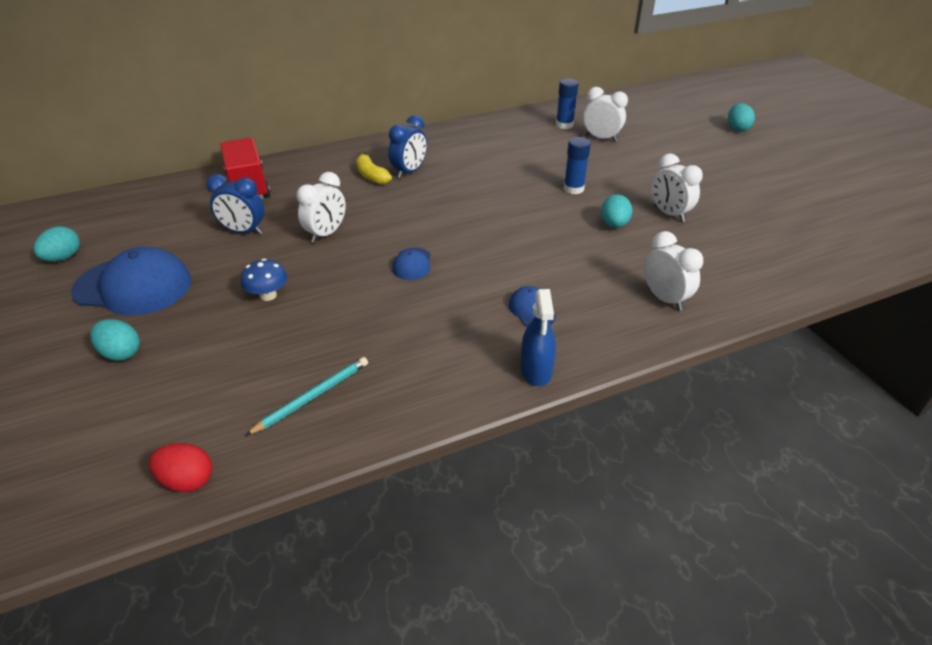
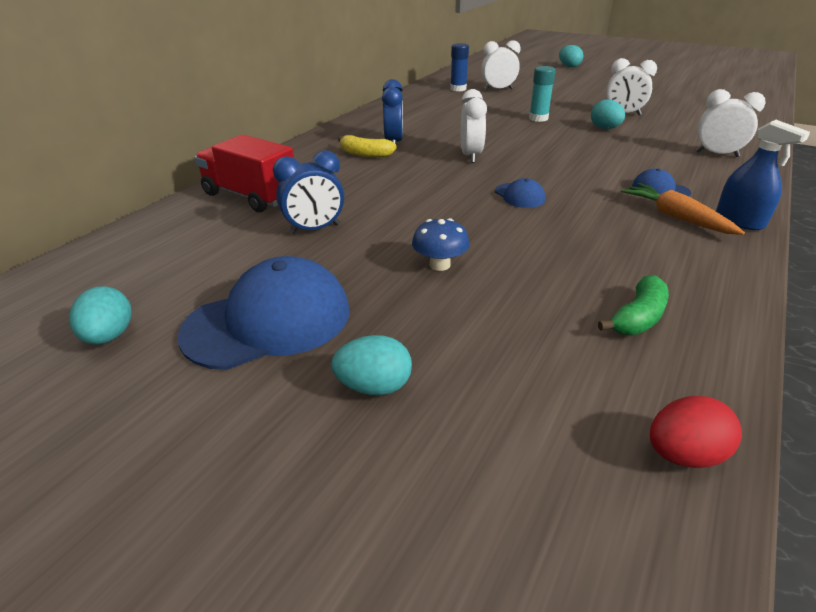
camera: 35 degrees left, 5 degrees down
turquoise pencil [245,357,368,436] -> green banana [598,275,669,335]
white clock [296,172,346,243] -> white clock moved to [461,89,487,163]
blue glue stick [564,137,591,194] -> turquoise glue stick [529,66,556,122]
none -> orange carrot [621,183,745,235]

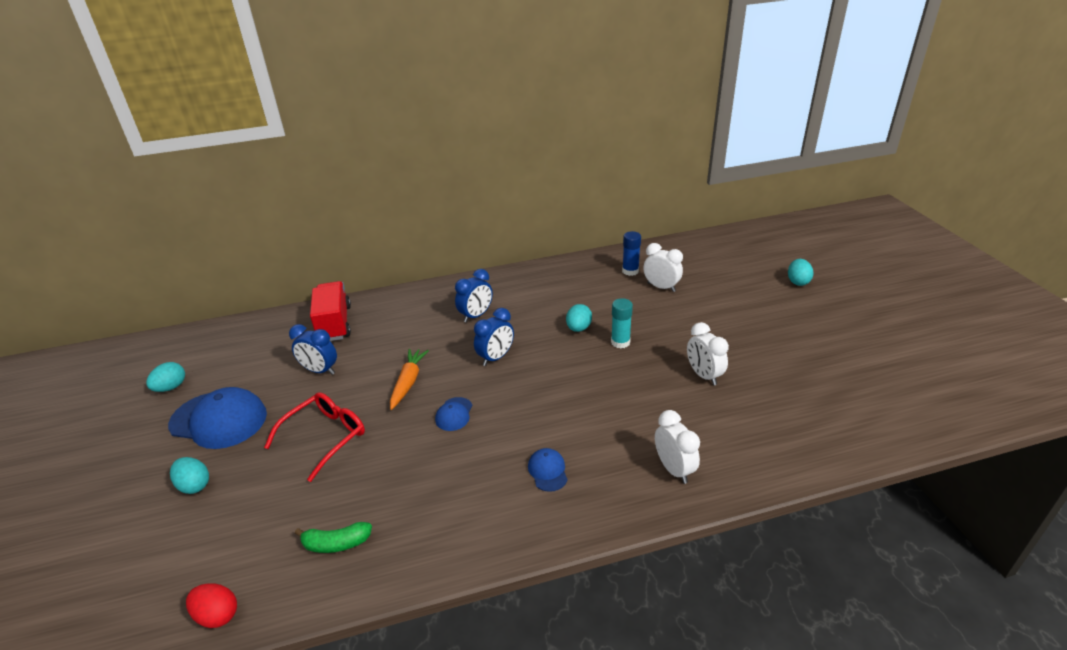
camera: 45 degrees right, 0 degrees up
yellow banana [338,135,397,157] -> none
blue mushroom [412,218,470,271] -> red glasses [264,392,365,482]
white clock [461,89,487,163] -> blue clock [474,308,514,366]
turquoise egg [591,100,625,129] -> turquoise egg moved to [566,304,592,332]
orange carrot [621,183,745,235] -> orange carrot moved to [390,349,429,410]
blue spray bottle [716,120,810,230] -> none

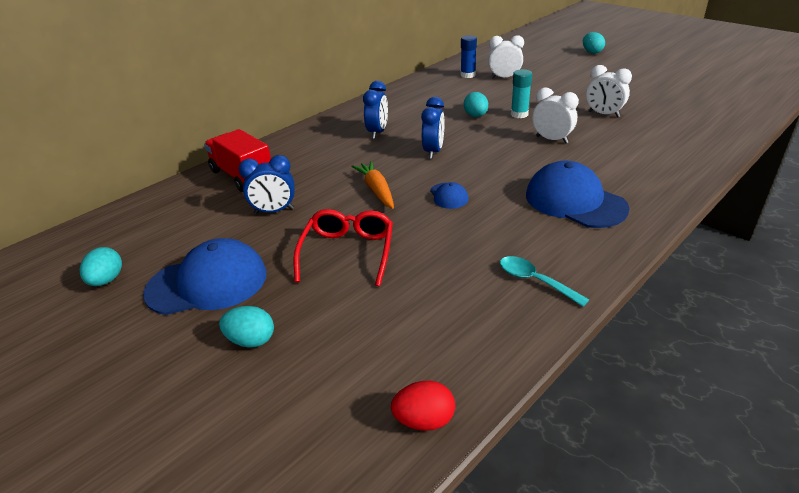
camera: 30 degrees left, 0 degrees up
green banana [295,522,372,553] -> none
blue cap [528,448,568,492] -> blue cap [526,161,630,228], size x2.13
white clock [655,410,700,484] -> white clock moved to [533,87,579,144]
none -> turquoise spoon [500,256,589,307]

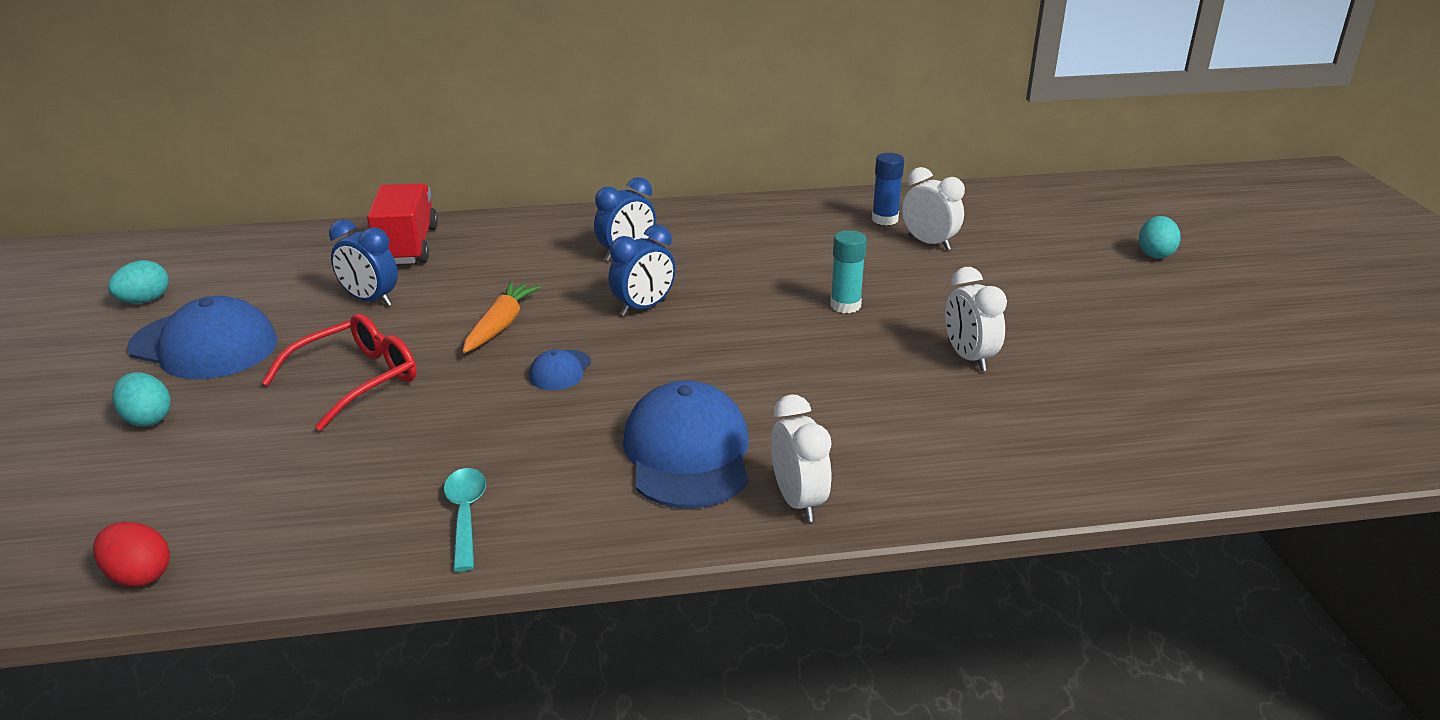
camera: 35 degrees right, 5 degrees down
turquoise egg [464,92,488,117] -> none
white clock [533,87,579,144] -> white clock moved to [771,395,831,522]

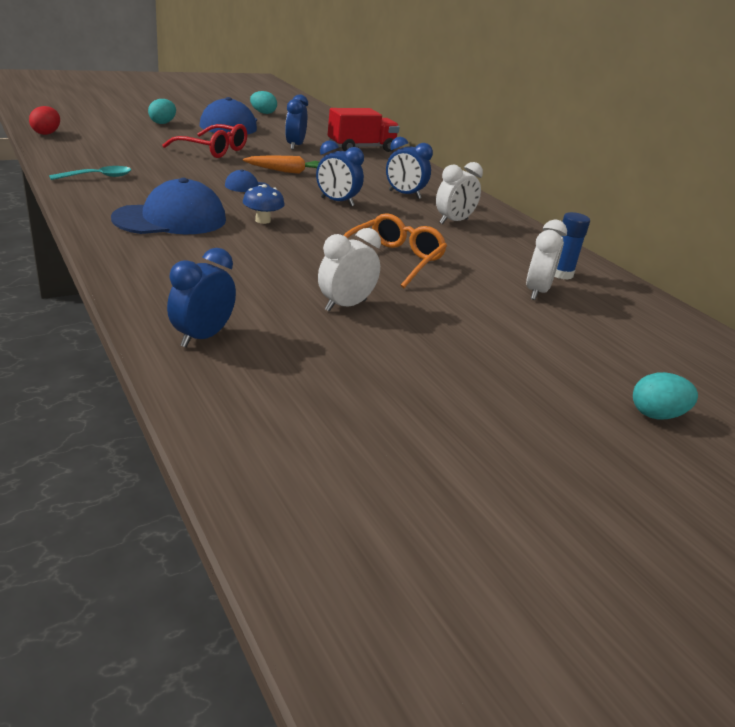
camera: 65 degrees right, 0 degrees up
white clock [771,395,831,522] -> white clock moved to [436,162,483,224]
turquoise glue stick [830,230,867,313] -> orange glasses [343,213,447,288]
none -> blue clock [167,248,236,348]
none -> blue mushroom [243,184,285,224]

